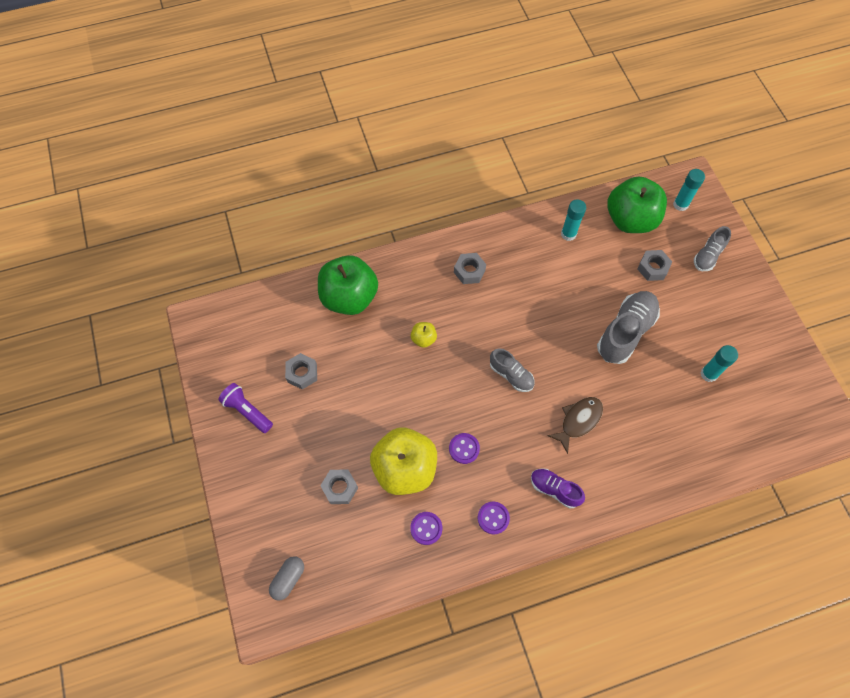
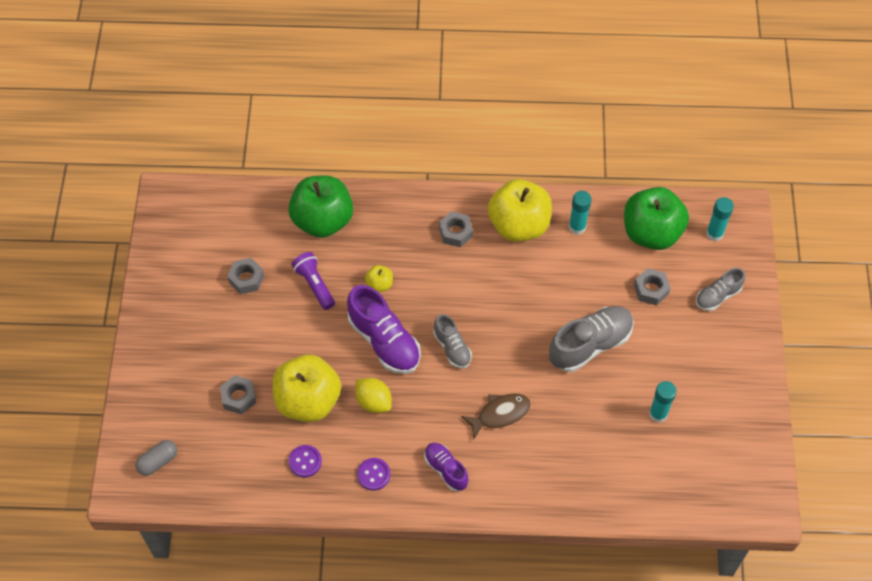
camera: 20 degrees right, 5 degrees down
purple flashlight [218,383,273,433] -> purple flashlight moved to [291,252,335,310]
purple button [449,433,480,464] -> yellow lemon [355,378,392,413]
none -> purple shoe [347,285,421,374]
none -> yellow apple [488,179,552,242]

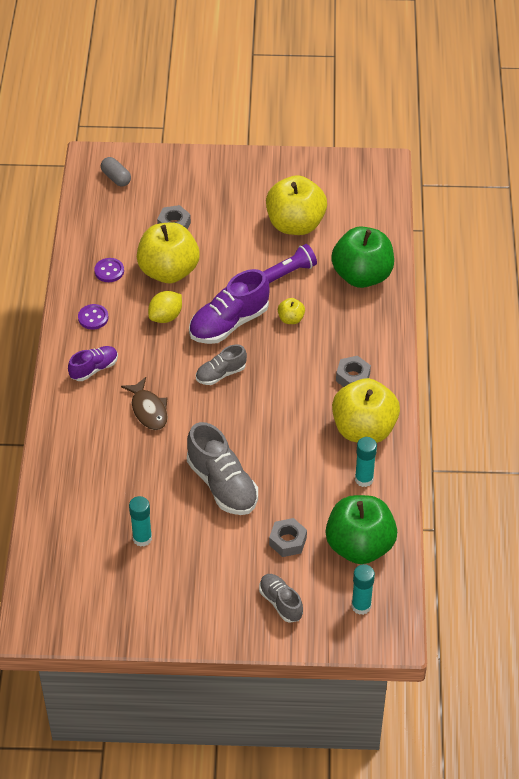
camera: 90 degrees right, 10 degrees down
grey nut [227,258,264,294] -> yellow apple [266,175,327,235]

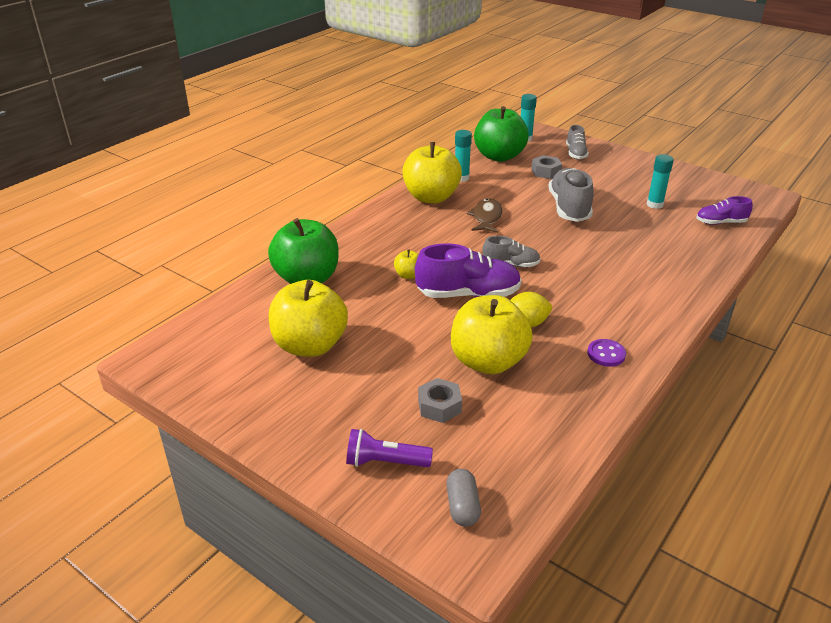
camera: 145 degrees left, 15 degrees down
purple shoe [68,346,118,381] -> purple shoe moved to [696,196,753,225]
purple button [94,258,124,282] -> none
brown fish [121,377,168,430] -> brown fish moved to [467,199,502,233]
purple flashlight [263,244,317,283] -> purple flashlight moved to [346,429,433,467]
grey nut [336,356,371,387] -> none

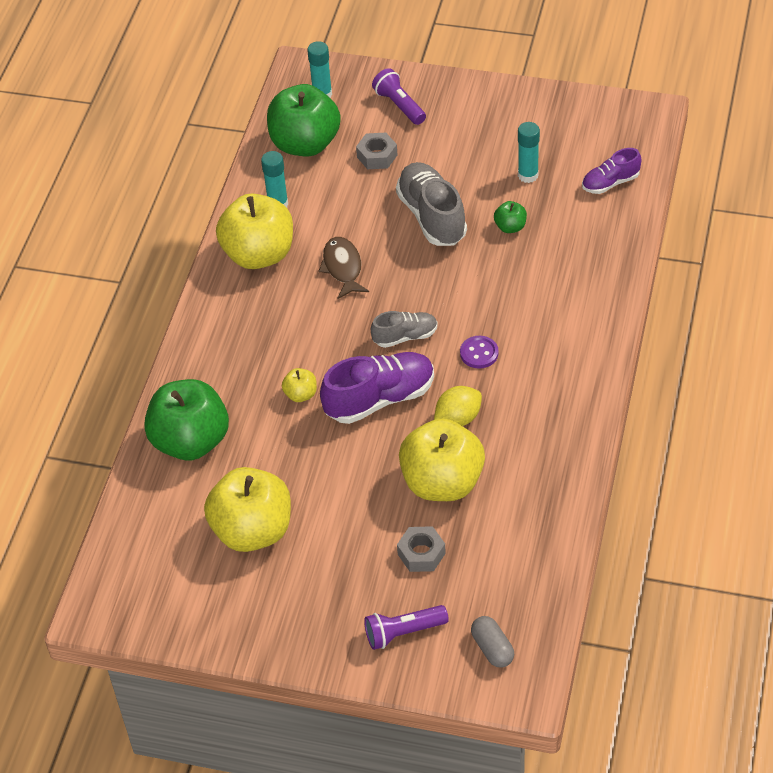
camera: 20 degrees left, 15 degrees up
grey shoe [566,125,589,160] -> purple flashlight [372,68,426,125]
purple button [587,339,626,367] -> purple button moved to [460,336,499,369]
none -> green apple [494,201,527,233]

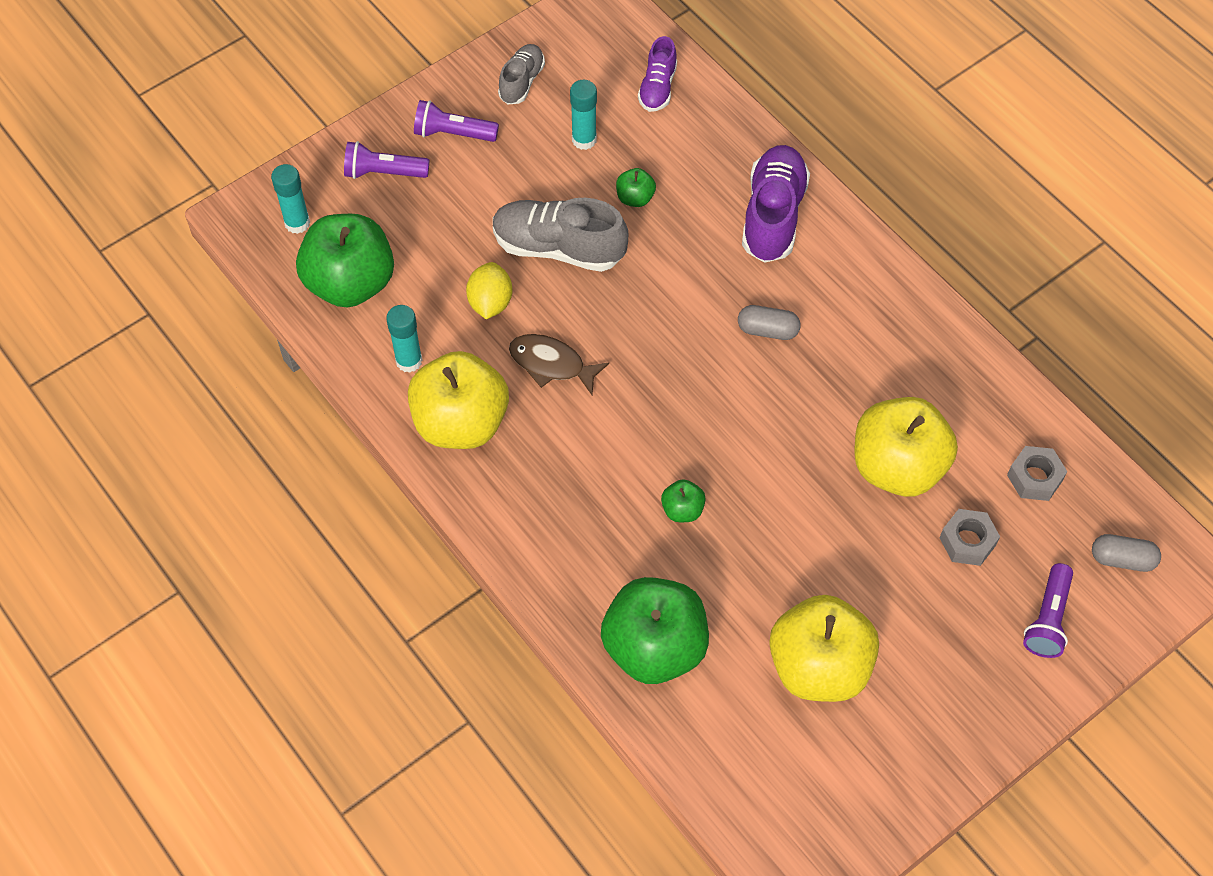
camera: 55 degrees left, 10 degrees up
yellow apple [282,368,317,402] -> green apple [661,480,706,522]
purple shoe [320,352,434,424] -> purple shoe moved to [742,145,810,263]
grey nut [356,132,397,169] -> grey nut moved to [1007,446,1068,501]
grey shoe [371,311,438,348] -> grey shoe moved to [498,44,545,104]
yellow lemon [434,386,482,426] -> yellow lemon moved to [466,262,512,319]
purple button [460,336,499,369] -> grey capsule [738,305,801,340]
none -> purple flashlight [414,100,499,142]

